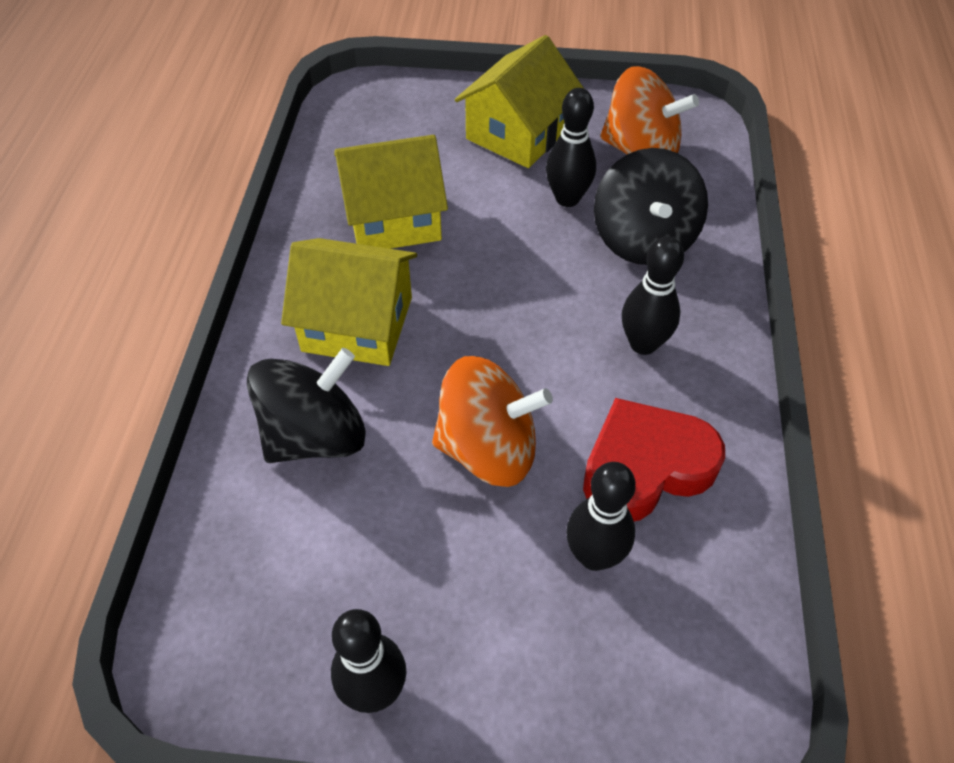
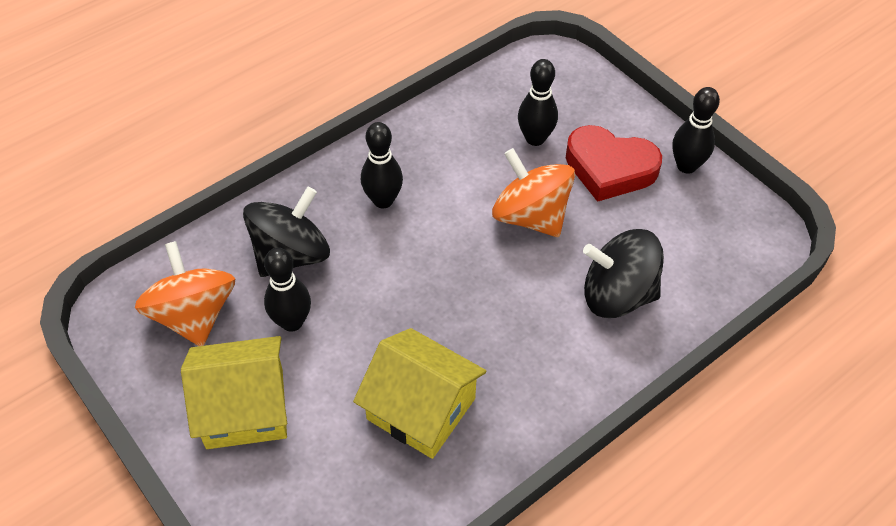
camera: 135 degrees left, 0 degrees up
yellow house [281,238,417,366] -> none
red heart [583,398,725,521] -> red heart moved to [566,125,662,202]

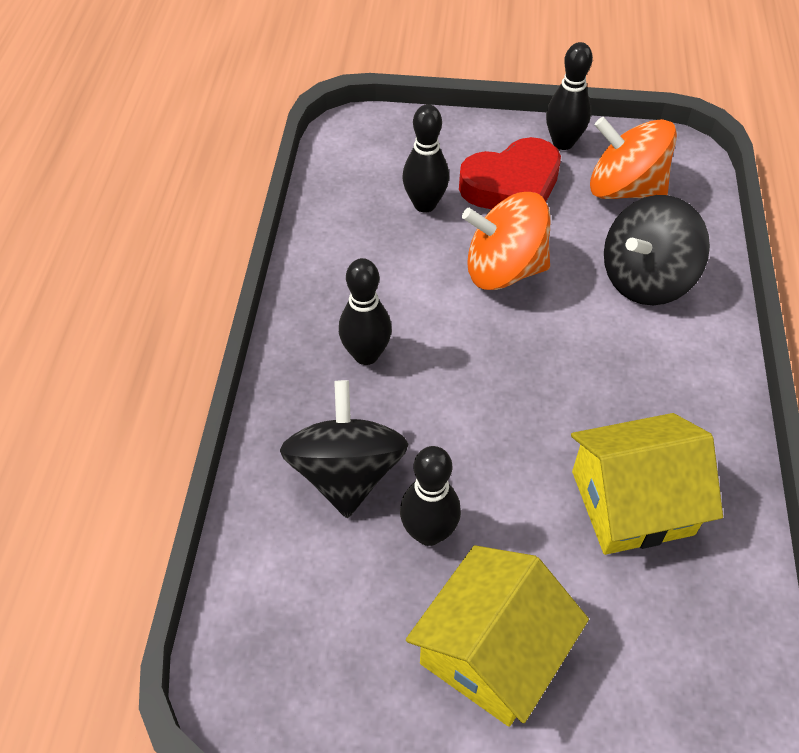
camera: 45 degrees left, 0 degrees up
orange spinning top [135,241,235,346] -> orange spinning top moved to [590,117,677,199]

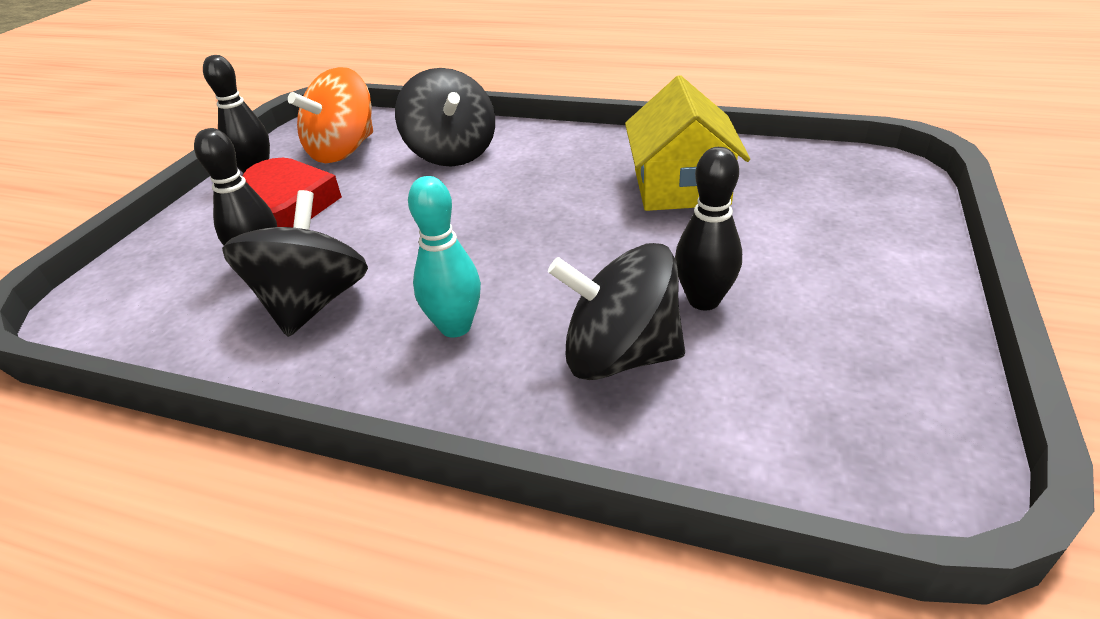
camera: 75 degrees left, 15 degrees down
black bowling pin [339,258,392,365] -> turquoise bowling pin [408,176,481,338]
yellow house [406,545,589,727] -> none
orange spinning top [462,192,551,290] -> none
none -> black spinning top [222,190,368,337]

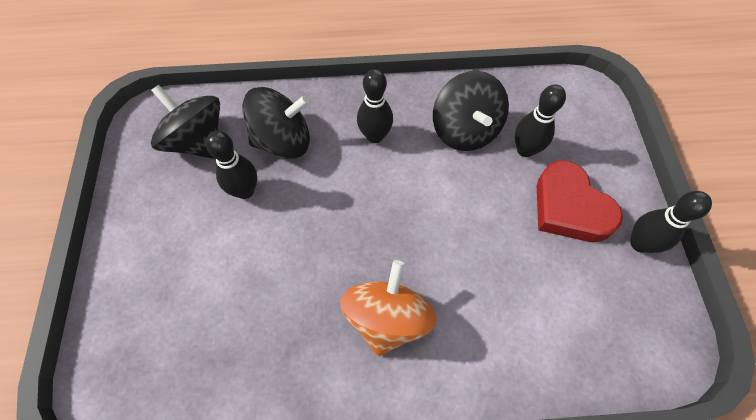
camera: 155 degrees right, 25 degrees up
orange spinning top [288,67,373,163] -> orange spinning top moved to [340,260,437,357]
black spinning top [395,68,495,166] -> black spinning top moved to [151,85,220,159]
turquoise bowling pin [408,176,481,338] -> black bowling pin [357,69,393,143]
yellow house [625,75,750,211] -> none

